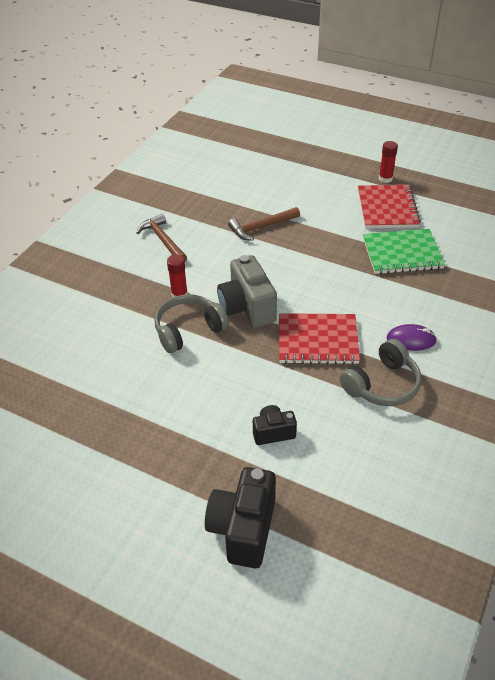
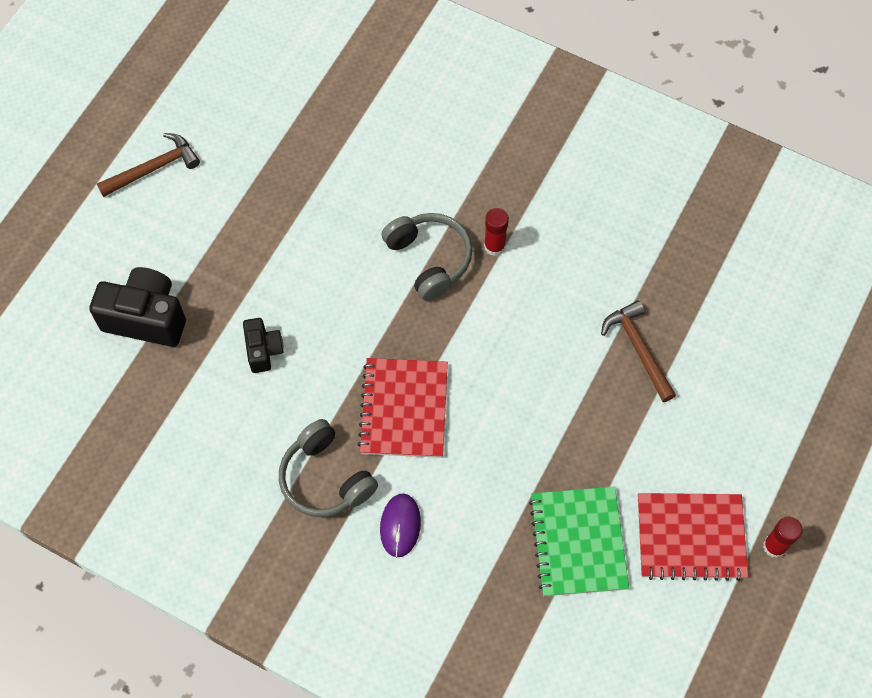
camera: 90 degrees right, 20 degrees up
brown hammer [137,214,187,261] -> brown hammer moved to [97,133,200,197]
grey camera [217,255,277,328] -> none

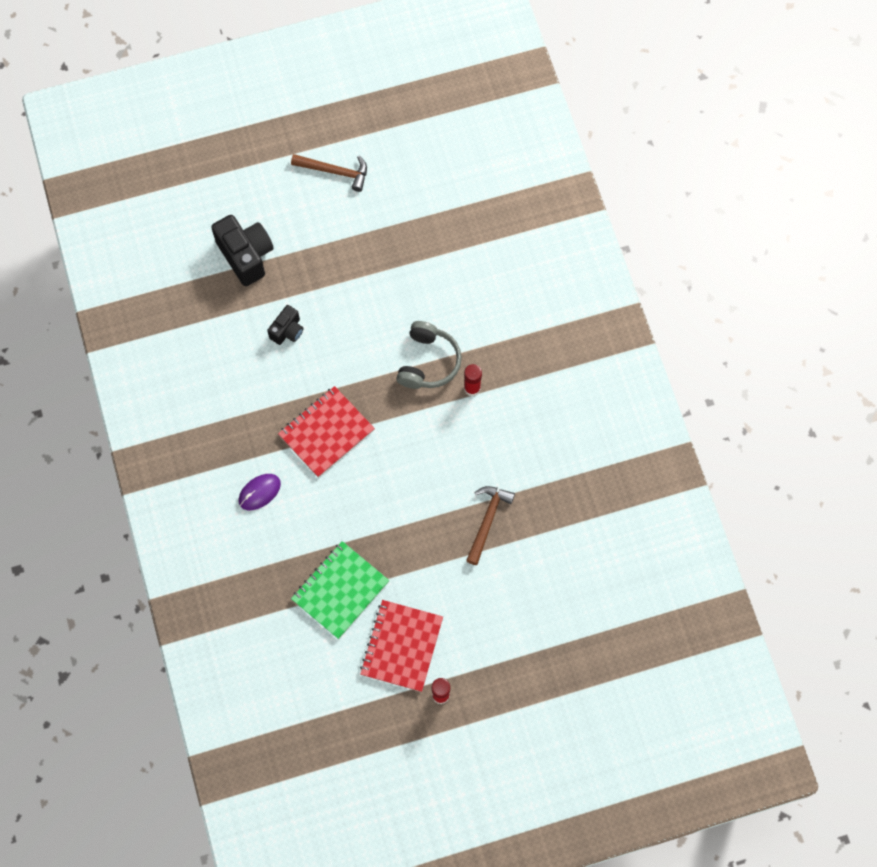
camera: 45 degrees right, 5 degrees up
grey headphones [279,419,378,517] -> none
red notebook [638,493,748,581] -> red notebook turned 60 degrees clockwise [360,600,443,692]

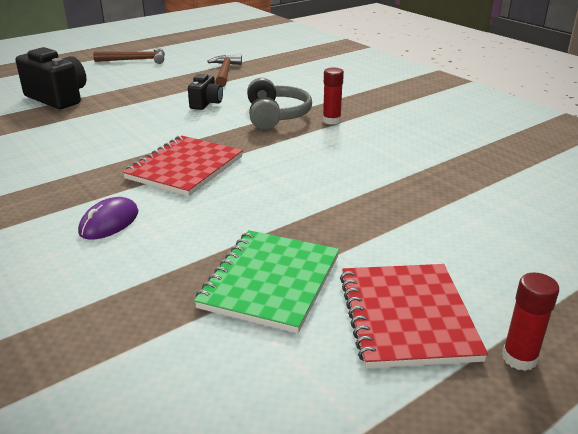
camera: 20 degrees left, 40 degrees down
black camera [267,305,303,345] -> black camera moved to [188,74,223,110]
brown hammer [466,486,515,565] -> brown hammer moved to [207,54,242,87]

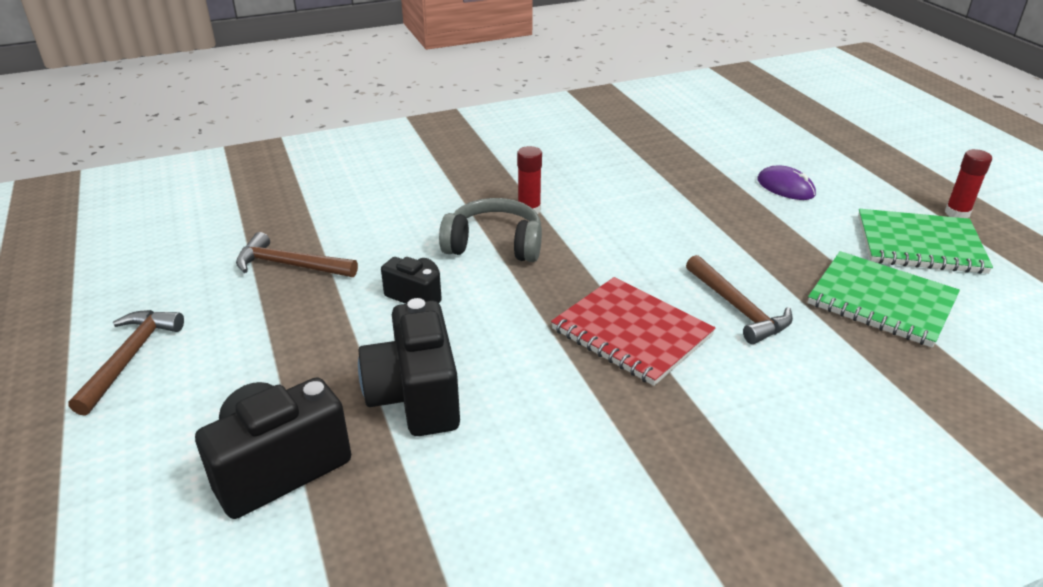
camera: 75 degrees left, 5 degrees up
purple mouse [78,197,139,240] -> purple mouse moved to [757,166,816,200]
red notebook [340,264,488,368] -> green notebook [858,209,993,274]
none -> black camera [358,298,460,436]
none -> brown hammer [686,255,793,344]

